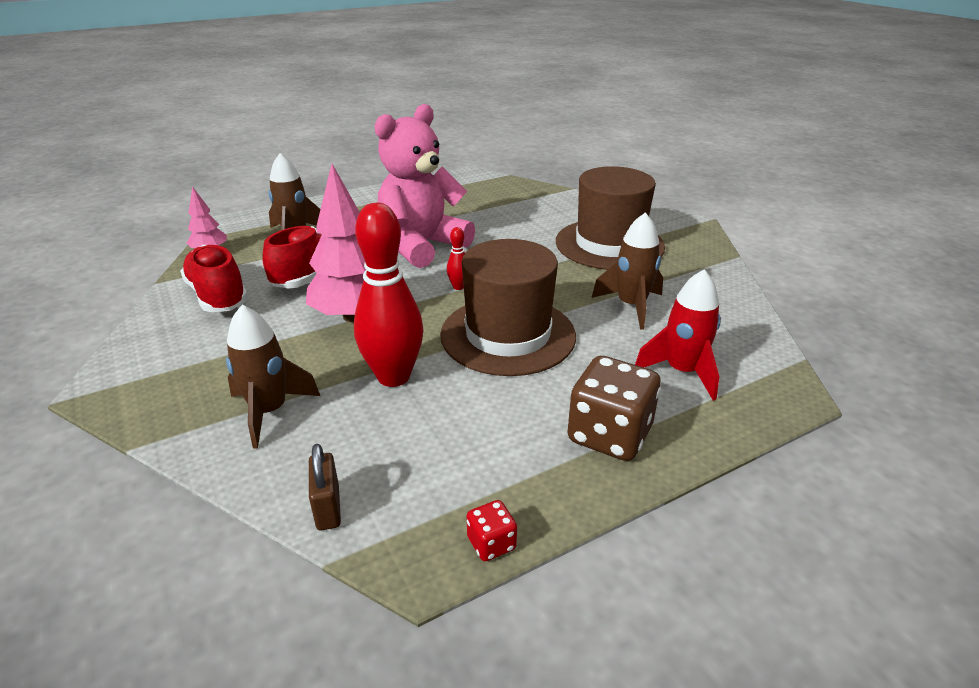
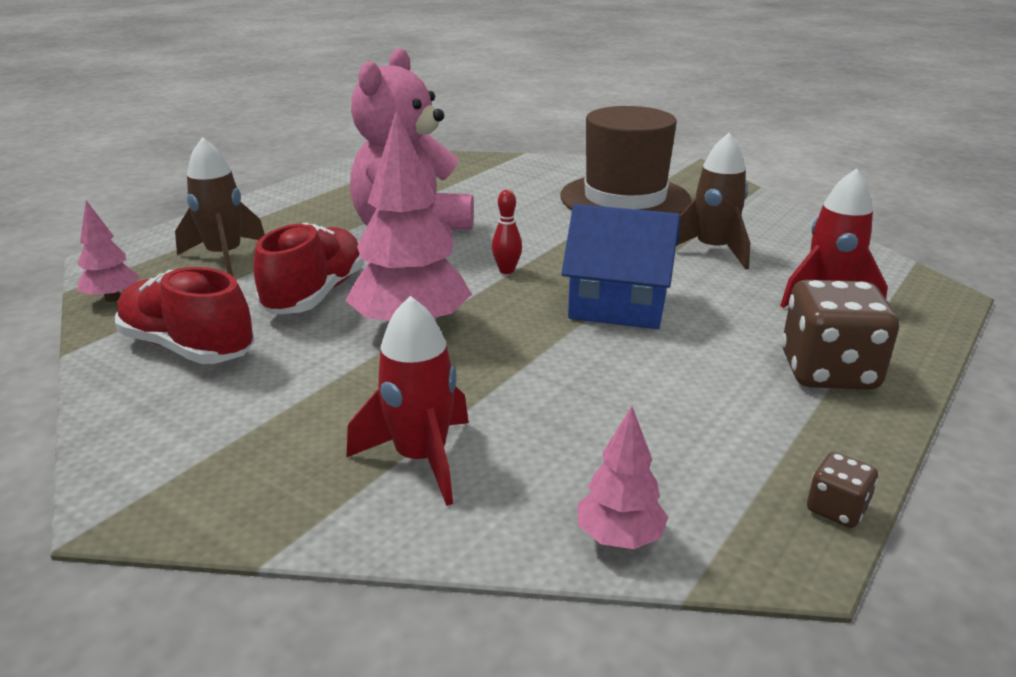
camera: 25 degrees left, 5 degrees down
brown rocket [226,305,320,449] -> red rocket [346,296,469,506]
brown padlock [309,444,341,530] -> pink tree [577,406,668,549]
red bowling pin [354,203,423,387] -> none
brown hat [440,239,576,376] -> blue house [561,204,680,329]
red dice [467,500,517,561] -> brown dice [807,452,878,528]

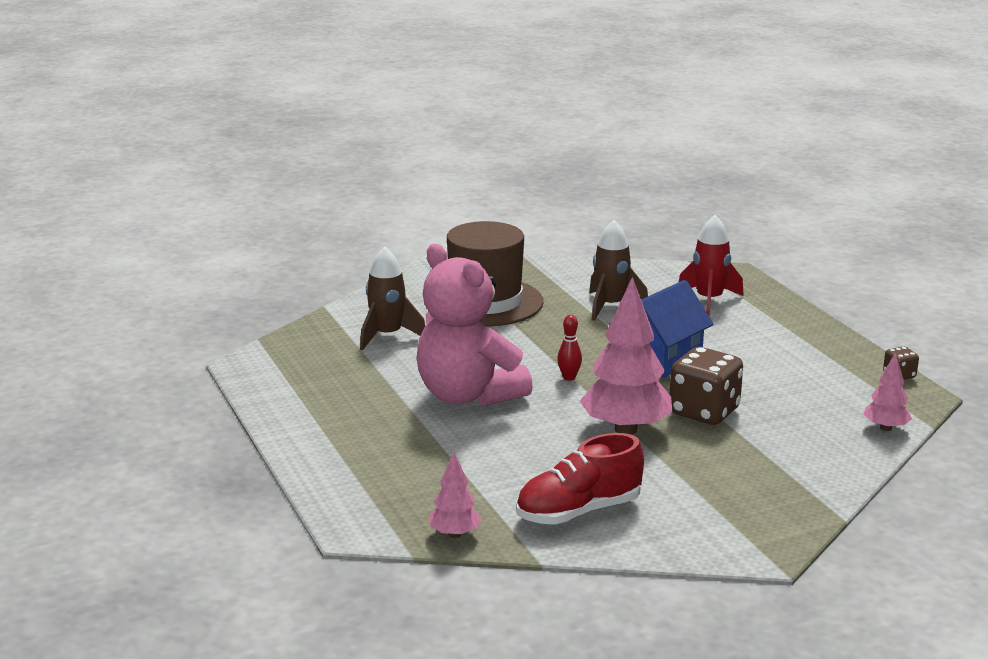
camera: 60 degrees left, 5 degrees down
brown rocket [175,137,265,276] -> brown rocket moved to [360,247,425,351]
red shoe [254,223,364,315] -> none
red rocket [346,296,469,506] -> none
brown dice [781,280,899,390] -> brown dice moved to [670,347,743,425]

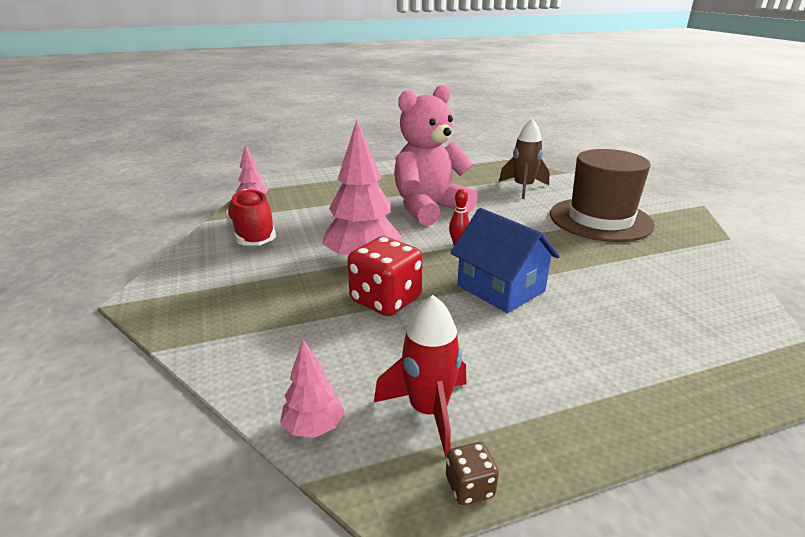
camera: 95 degrees right, 5 degrees up
brown rocket [589,220,648,321] -> none
brown dice [670,347,743,425] -> red dice [347,236,423,316]
red rocket [679,215,744,317] -> red rocket moved to [374,295,466,457]

